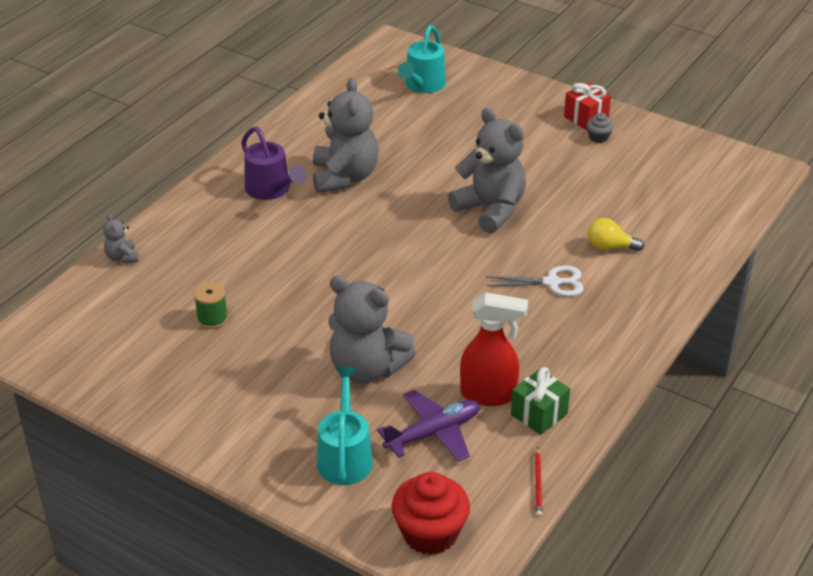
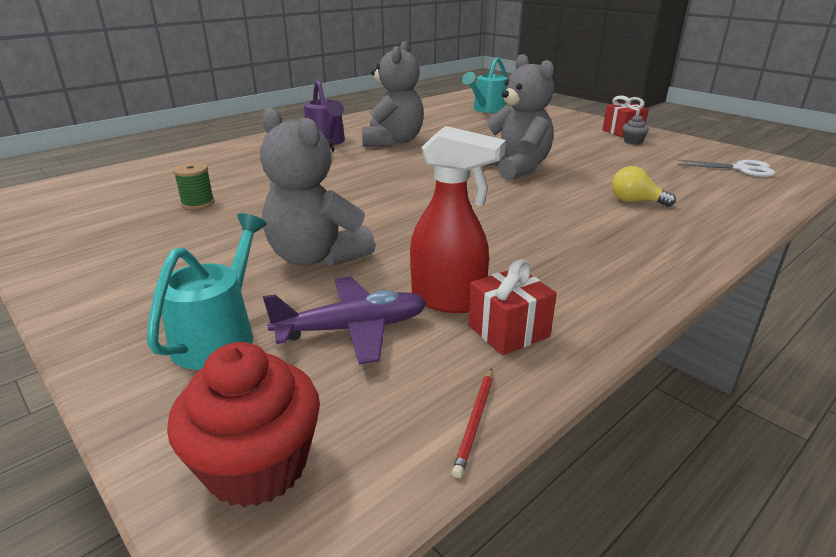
camera: 15 degrees right, 10 degrees down
grey teddy bear [103,214,139,263] -> none
white scissors [486,265,584,297] -> white scissors moved to [676,159,776,177]
green gift [511,367,570,435] -> red gift [468,259,557,355]

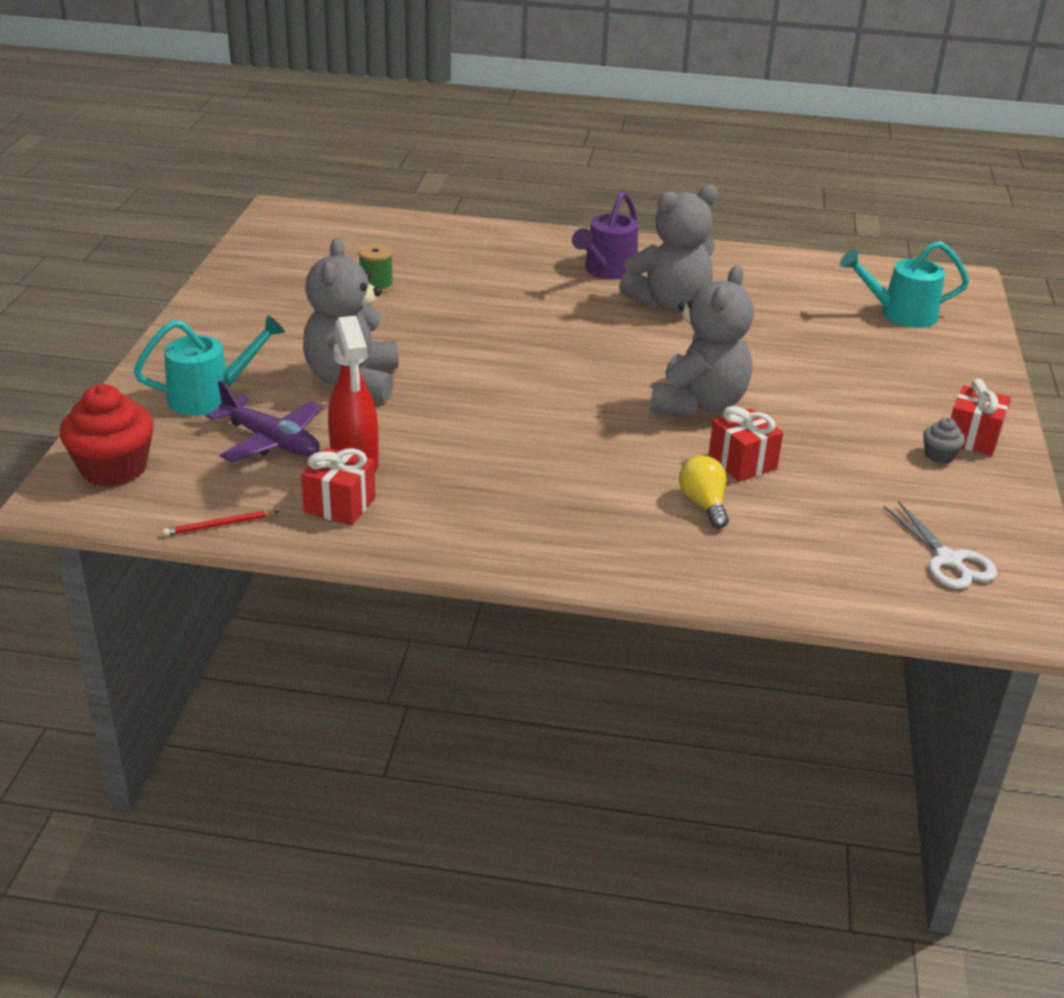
camera: 50 degrees right, 5 degrees up
none -> red gift [708,406,783,482]

